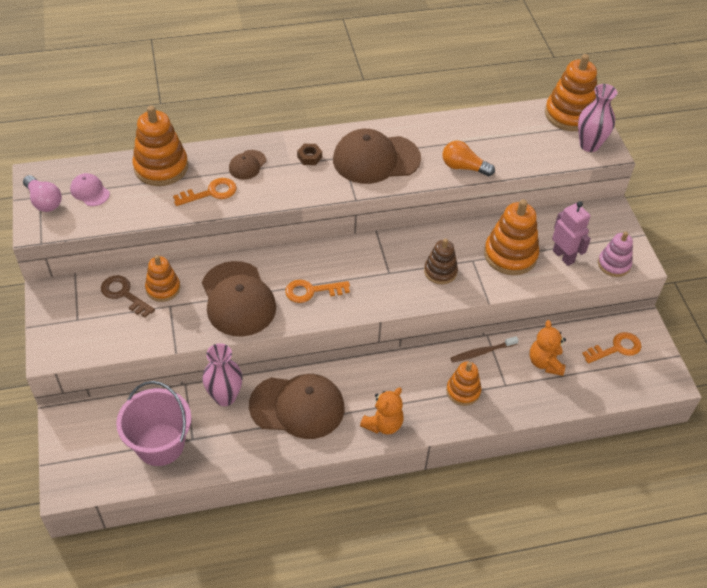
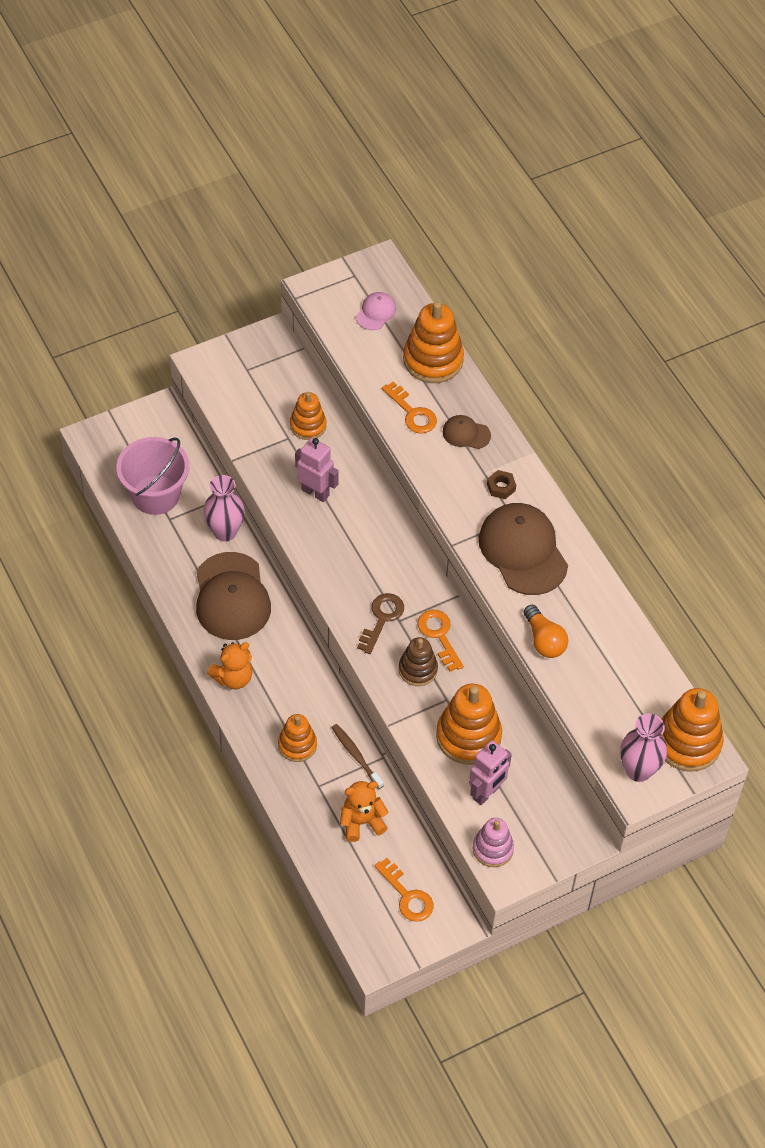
camera: 75 degrees right, 5 degrees up
pink light bulb [23,175,62,212] -> none
brown key [101,275,155,318] -> brown key moved to [357,593,404,654]
brown cap [202,261,276,337] -> pink robot [295,438,339,502]
orange key [285,279,350,303] -> orange key moved to [417,610,464,672]
orange teddy bear [360,388,404,435] -> orange teddy bear turned 60 degrees counterclockwise [207,642,252,689]
orange light bulb [443,141,495,176] -> orange light bulb turned 150 degrees clockwise [524,605,568,658]

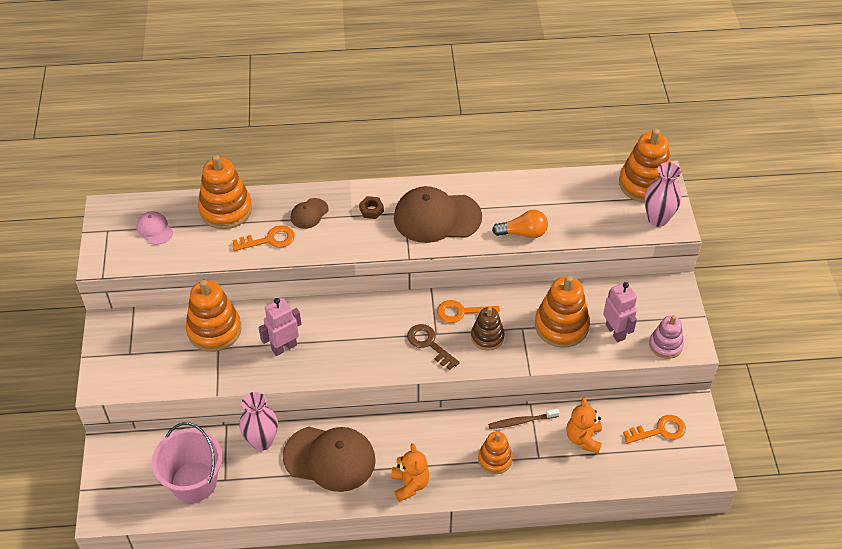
camera: 65 degrees left, 5 degrees down
orange stacking toy [290,392,326,440] -> orange stacking toy [186,280,242,352], size x1.64

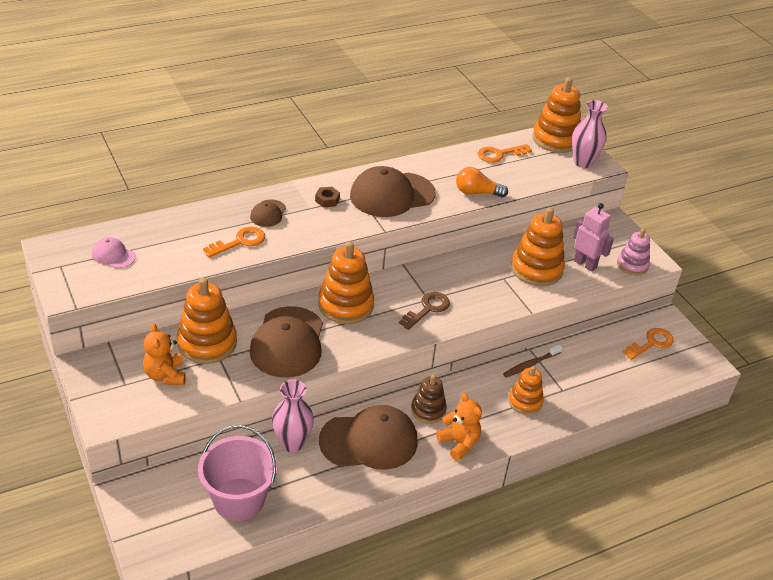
camera: 25 degrees left, 10 degrees down
orange stacking toy [198,155,252,229] -> orange stacking toy moved to [318,241,374,324]
pink robot [259,298,301,356] -> brown cap [249,306,323,378]
brown key [407,324,460,370] -> brown key turned 105 degrees clockwise [399,292,450,330]
orange key [437,300,500,323] -> orange key moved to [478,144,532,163]
brown stacking toy [471,307,504,351] -> brown stacking toy moved to [411,374,447,424]
orange light bulb [492,210,548,238] -> orange light bulb turned 150 degrees counterclockwise [456,167,508,197]
orange teddy bear [566,398,602,454] -> orange teddy bear moved to [143,323,186,385]

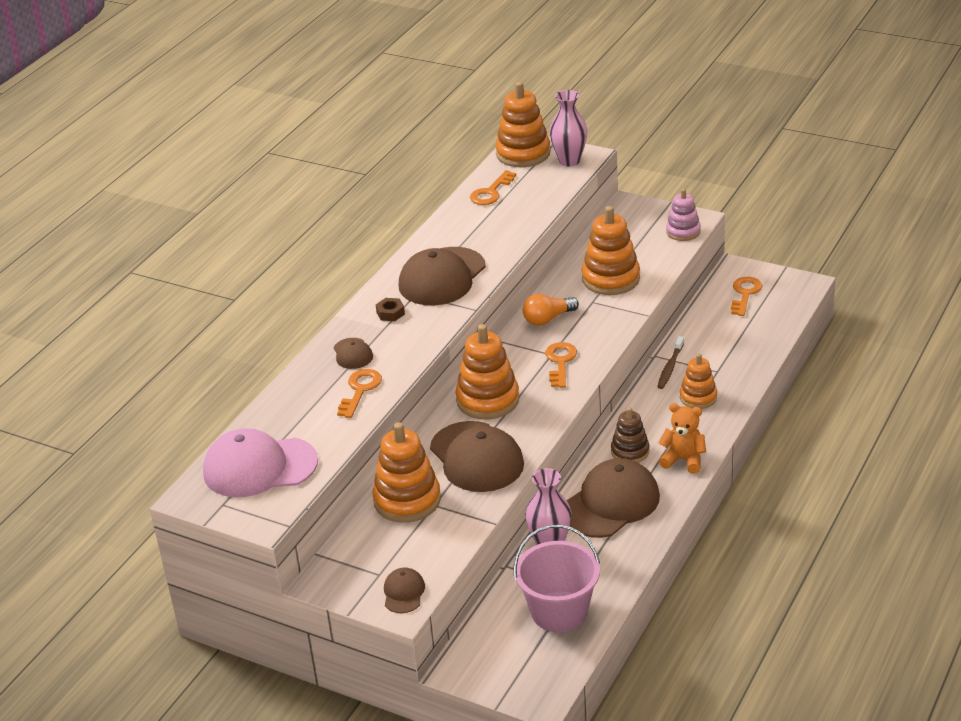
camera: 30 degrees left, 5 degrees down
pink cap [92,237,136,268] -> pink cap [203,428,318,497], size x2.10
orange teddy bear [143,323,186,385] -> none
brown key [399,292,450,330] -> orange key [545,342,577,388]
orange light bulb [456,167,508,197] -> orange light bulb moved to [523,294,579,326]
pink robot [573,203,614,272] -> none
none -> brown cap [384,567,425,613]

